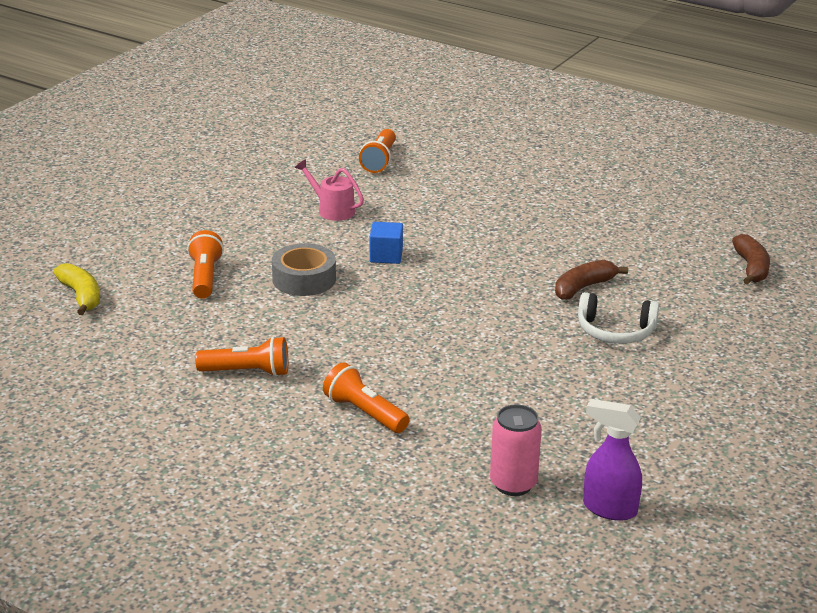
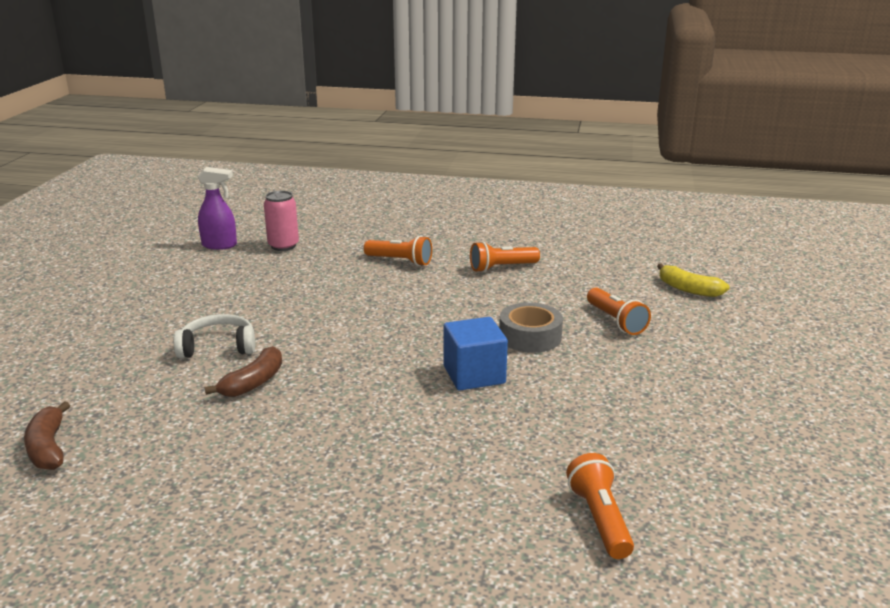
camera: 160 degrees right, 5 degrees down
pink watering can [295,159,364,221] -> none
blue cube [370,222,403,264] -> blue cube [444,317,508,390], size x1.52

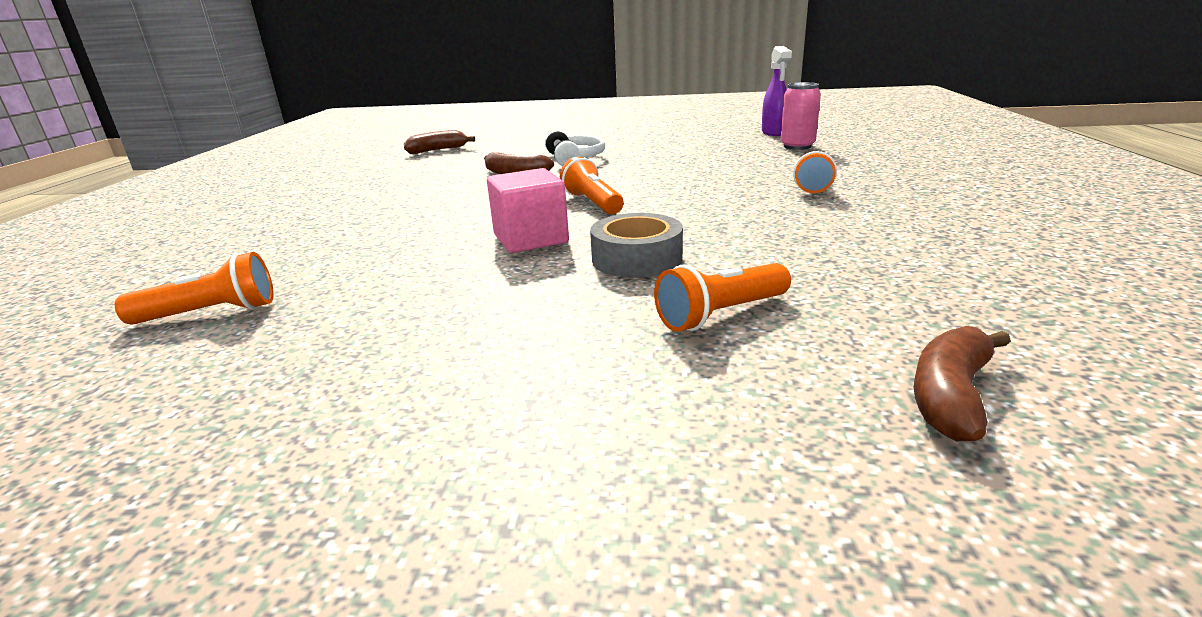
camera: 85 degrees right, 0 degrees up
blue cube [444,317,508,390] -> pink cube [487,168,569,253]
orange flashlight [470,241,540,272] -> orange flashlight moved to [560,157,624,215]
yellow banana [657,263,730,297] -> brown banana [914,326,1011,441]

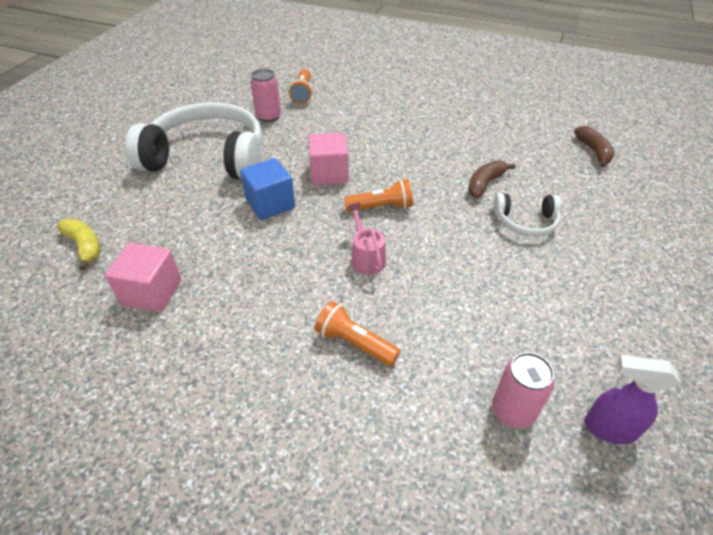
camera: 105 degrees right, 20 degrees up
grey tape [590,213,683,278] -> blue cube [240,158,295,220]
orange flashlight [654,263,791,332] -> none
brown banana [914,326,1011,441] -> yellow banana [56,219,100,270]
none -> pink cube [105,243,181,312]
none -> white headphones [125,102,263,179]
none -> pink can [250,69,281,122]
none -> pink watering can [347,203,386,275]

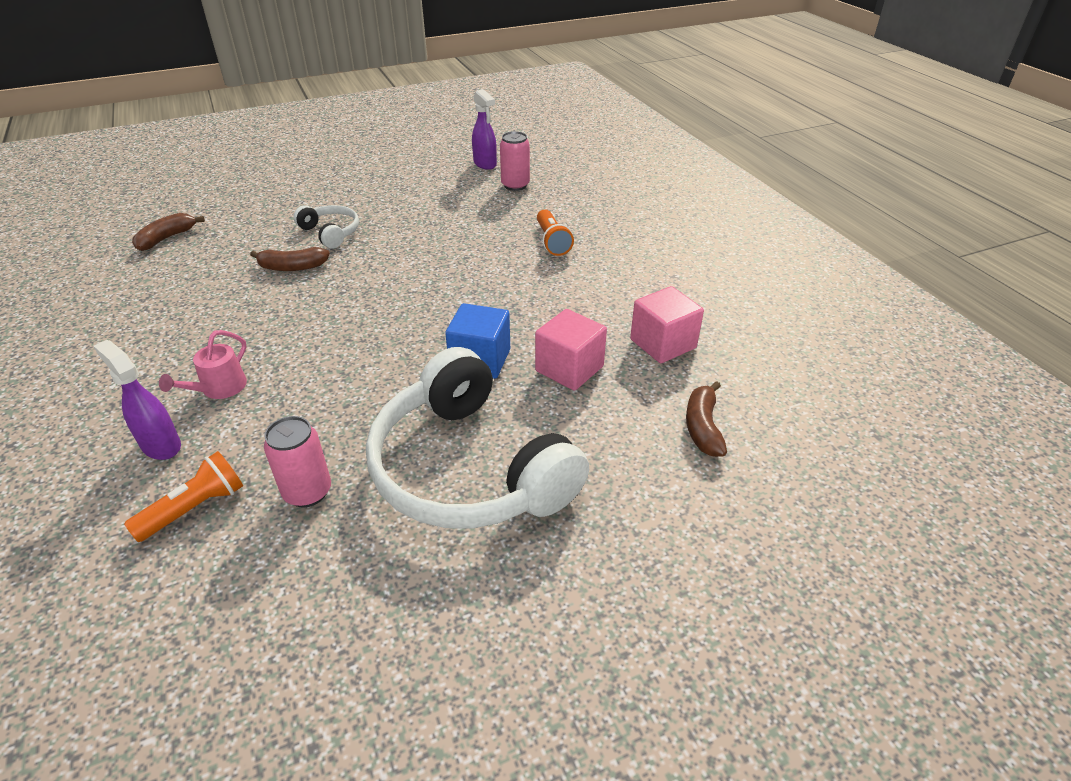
camera: 135 degrees left, 5 degrees down
yellow banana [56,219,100,270] -> brown banana [686,381,727,457]
pink cube [308,132,349,185] -> pink cube moved to [535,309,607,391]
orange flashlight [344,179,413,212] -> none
pink watering can [347,203,386,275] -> pink watering can moved to [159,330,247,399]
none -> purple spray bottle [93,340,181,460]

